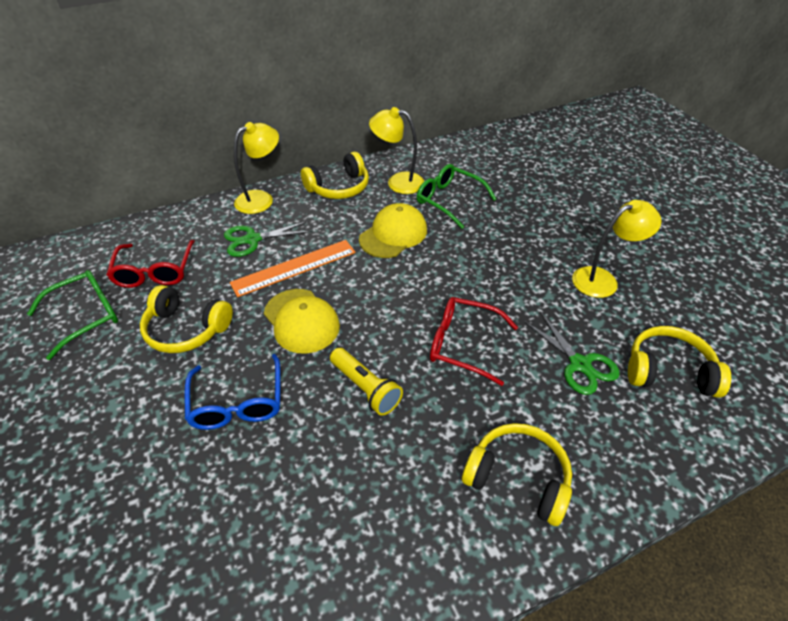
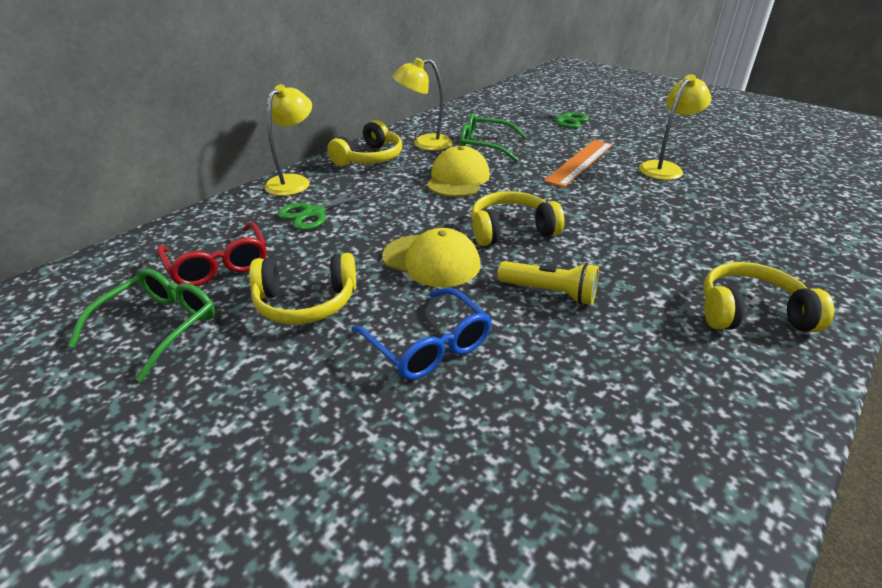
camera: 25 degrees left, 10 degrees down
orange ruler [230,240,356,297] -> orange ruler moved to [544,140,613,187]
red glasses [430,297,518,386] -> none
green scissors [524,312,620,395] -> green scissors moved to [515,106,589,128]
yellow headphones [628,326,731,398] -> yellow headphones moved to [471,191,565,246]

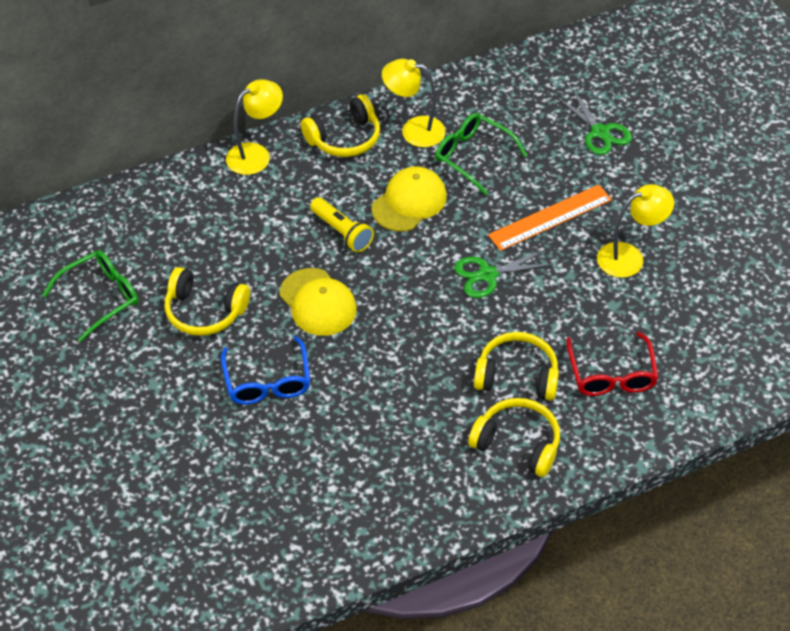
camera: 25 degrees right, 15 degrees up
red glasses [157,222,267,286] -> red glasses moved to [566,332,659,396]
green scissors [277,186,375,230] -> green scissors moved to [454,250,554,298]
yellow headphones [471,191,565,246] -> yellow headphones moved to [474,332,559,401]
yellow flashlight [498,261,599,305] -> yellow flashlight moved to [310,197,374,253]

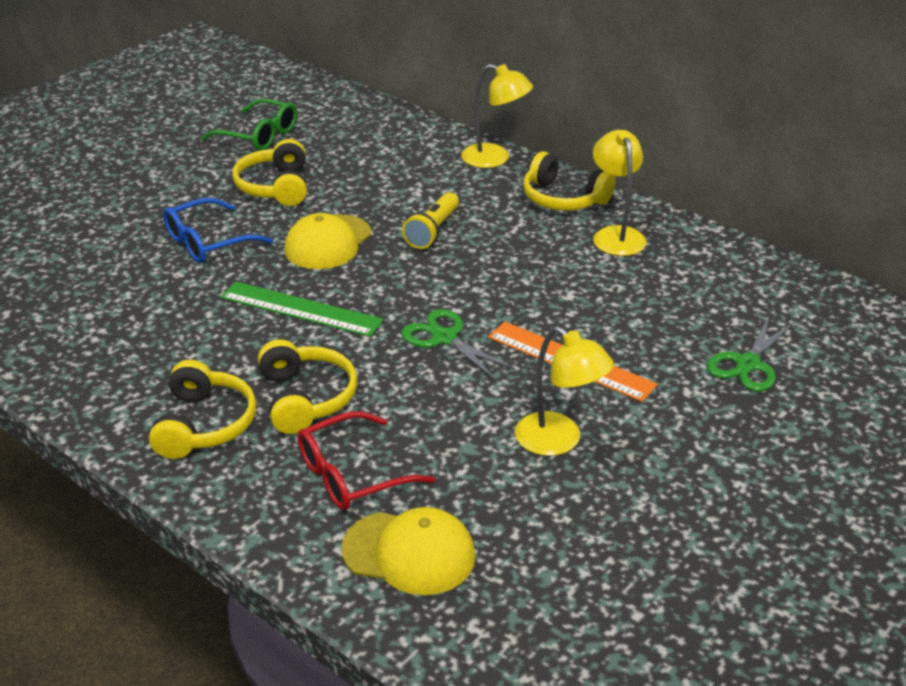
camera: 65 degrees right, 15 degrees down
yellow cap [371,166,447,232] -> yellow cap moved to [341,507,476,595]
green glasses [435,113,528,195] -> none
none -> green ruler [221,282,383,337]

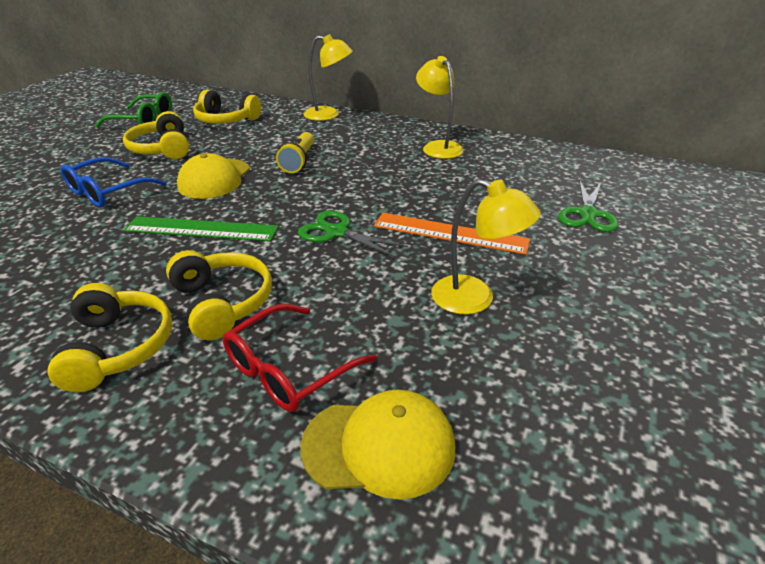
camera: 15 degrees left, 0 degrees up
yellow headphones [523,151,616,211] -> yellow headphones moved to [193,90,261,124]

